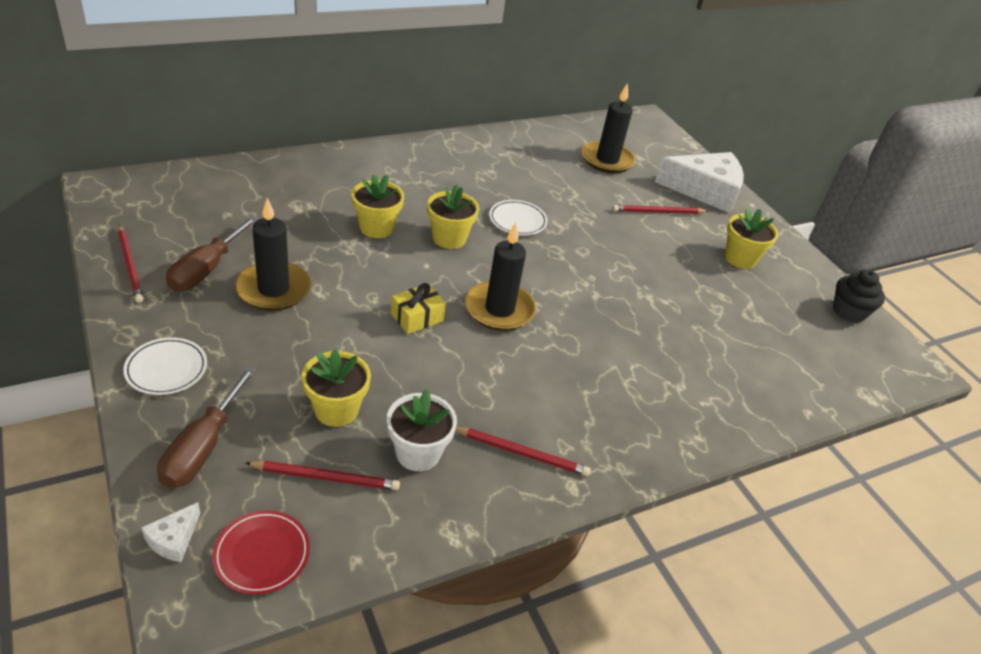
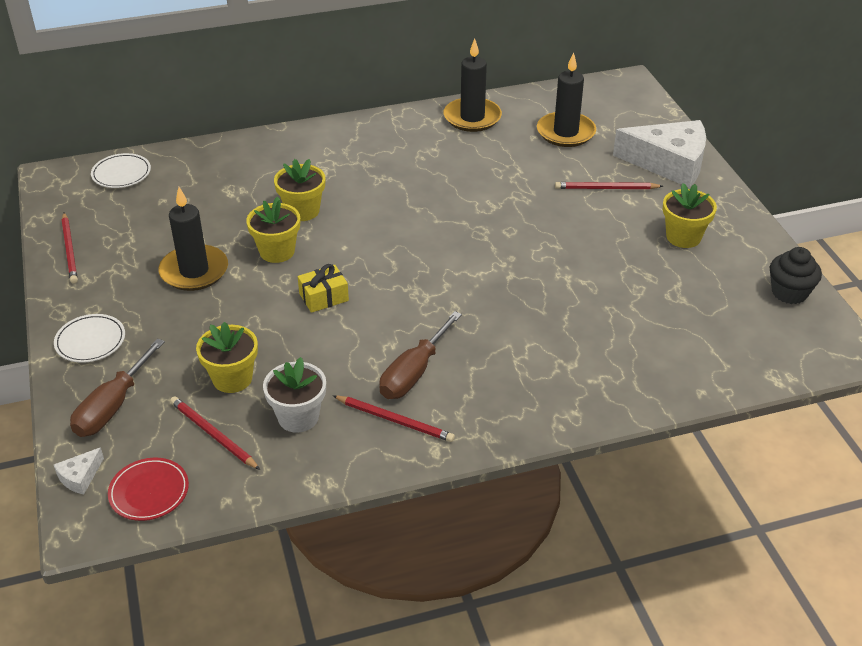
camera: 15 degrees right, 0 degrees up
brown screwdriver [166,216,258,291] -> brown screwdriver moved to [379,311,462,399]
red pencil [246,461,400,490] -> red pencil turned 150 degrees counterclockwise [170,396,260,470]
yellow flower pot [427,184,479,249] -> yellow flower pot moved to [246,197,300,263]
black candle [465,222,536,331] -> black candle moved to [444,38,502,132]
white plate [489,200,548,235] -> white plate moved to [91,153,151,188]

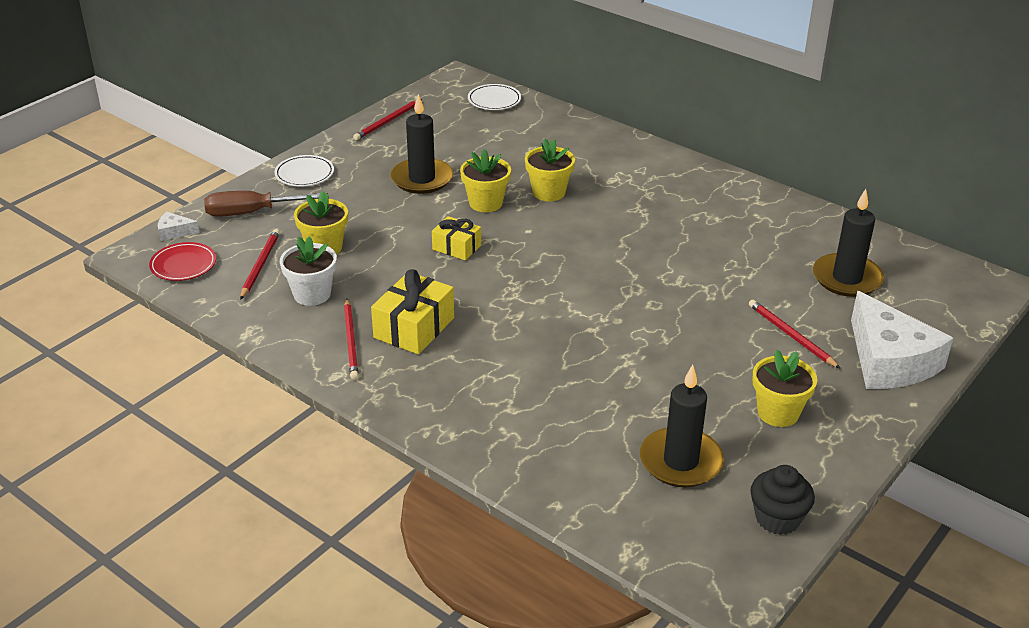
camera: 55 degrees right, 5 degrees down
brown screwdriver [379,311,462,399] -> yellow gift [371,269,454,354]
black candle [444,38,502,132] -> black candle moved to [640,365,724,488]

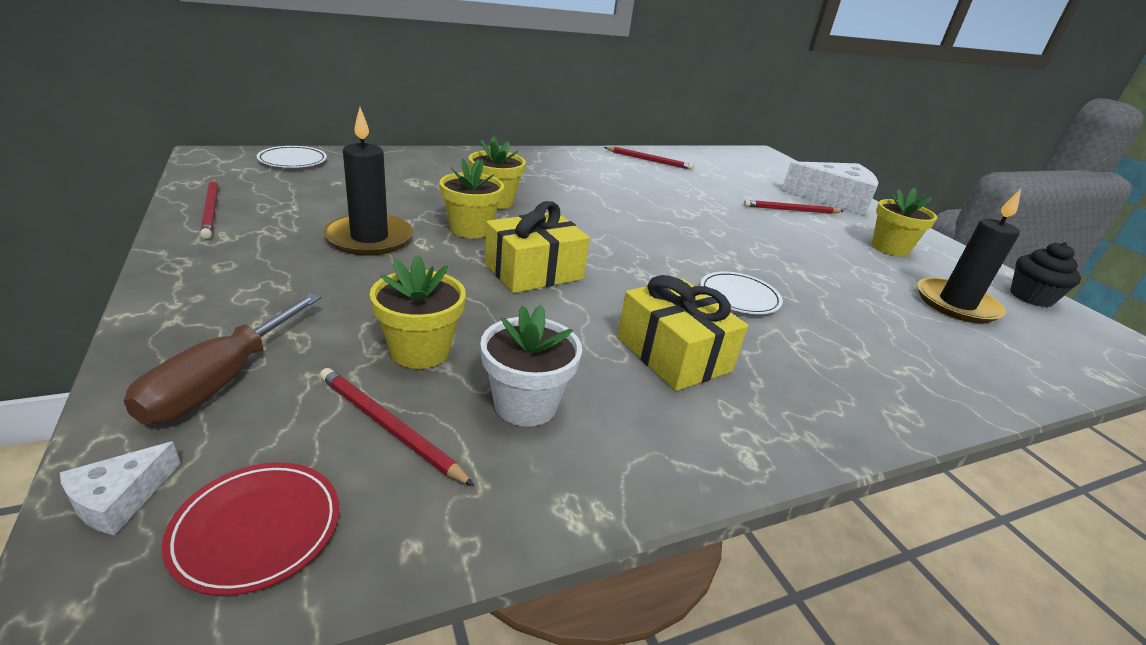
camera: 65 degrees left, 5 degrees down
white plate [275,155,334,186] -> white plate moved to [700,271,783,314]
red pencil [344,298,359,380] -> red pencil moved to [604,147,693,170]
yellow gift [432,216,481,260] -> yellow gift [485,201,590,293], size x1.59
black candle [813,189,884,297] -> none

